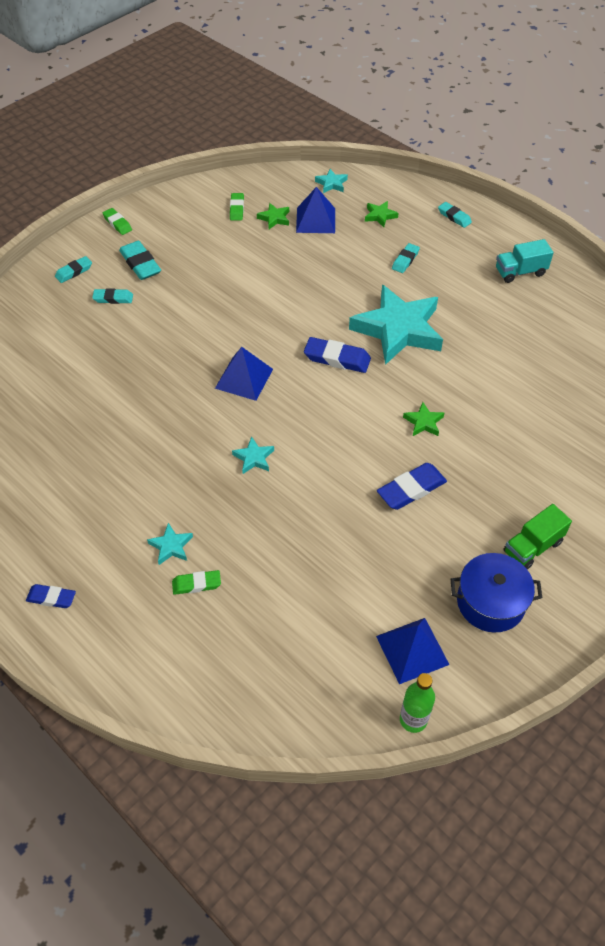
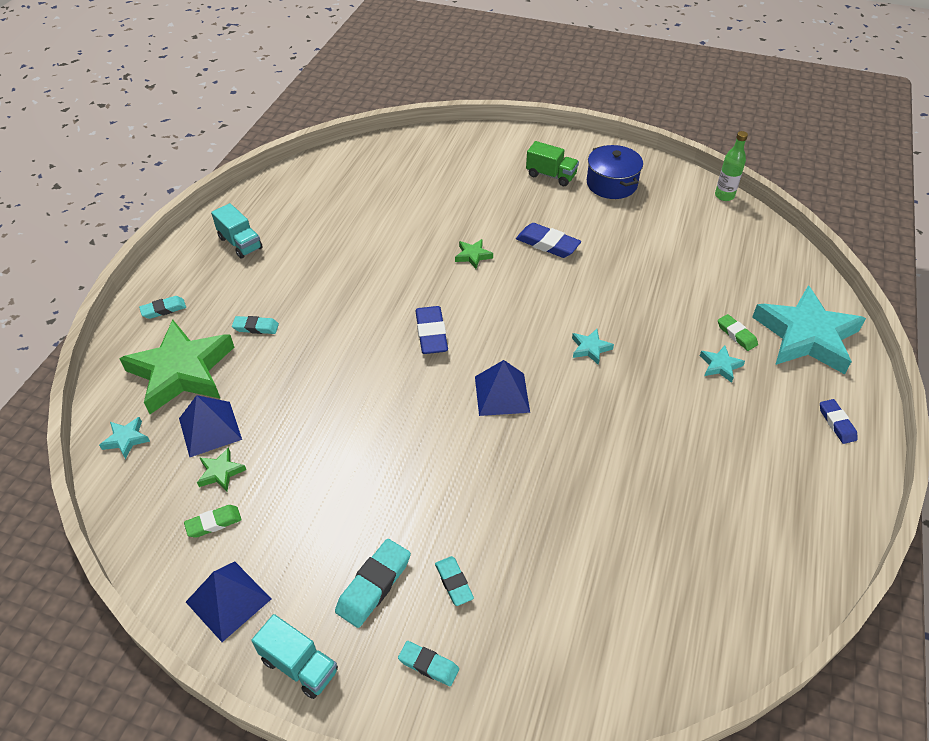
camera: 115 degrees left, 5 degrees down
green eraser [103,208,132,235] -> turquoise truck [251,614,338,699]
turquoise star [349,285,443,365] -> turquoise star moved to [752,285,866,374]
green star [365,201,399,227] -> green star [119,320,234,414], size x2.49
blue pyramid [376,618,450,684] -> blue pyramid moved to [186,562,271,642]
turquoise eraser [438,202,472,228] -> turquoise eraser turned 45 degrees clockwise [139,296,186,319]

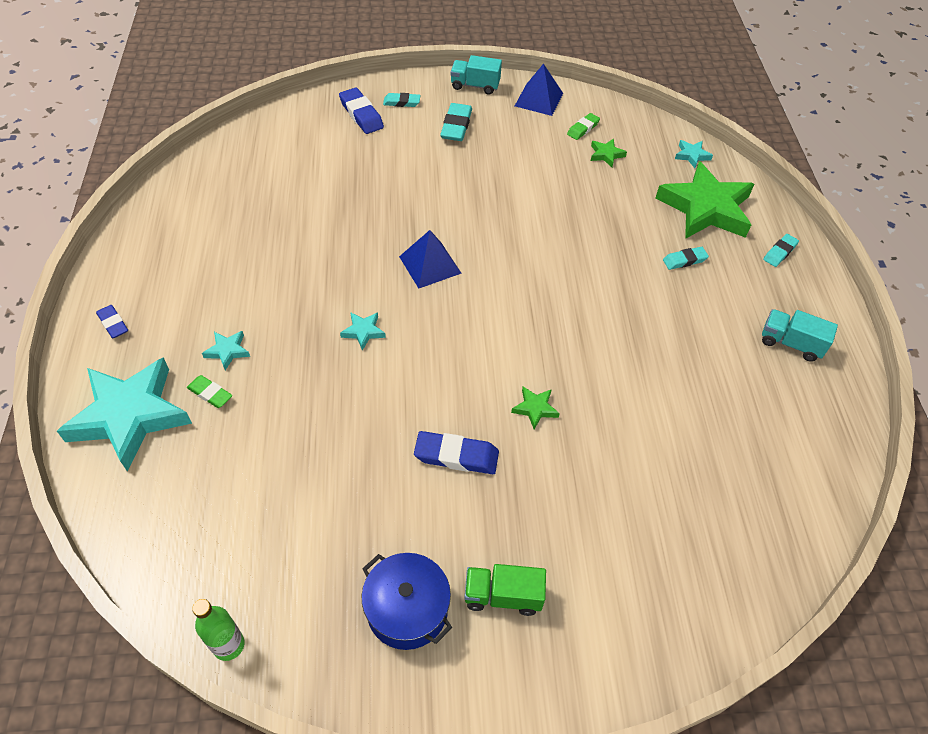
camera: 155 degrees right, 5 degrees up
blue pyramid [179,395,242,457] -> none
blue eraser [415,306,448,354] -> blue eraser moved to [339,88,384,134]
turquoise eraser [435,556,474,606] -> none

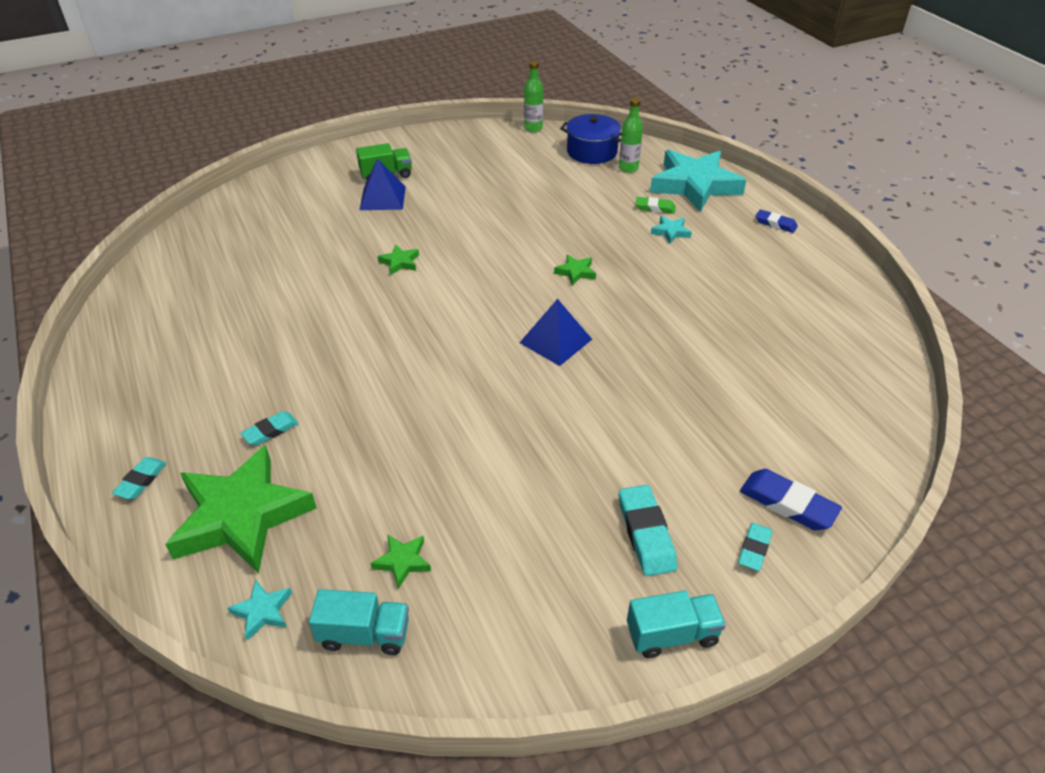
camera: 160 degrees right, 10 degrees down
turquoise star [340,312,386,351] -> green star [554,254,596,285]
blue pot [362,553,452,650] -> blue pot moved to [560,114,622,164]
turquoise eraser [383,93,420,107] -> turquoise eraser turned 45 degrees counterclockwise [738,523,773,571]
blue eraser [414,431,499,474] -> none
blue pyramid [515,63,563,116] -> blue pyramid moved to [360,158,406,210]
green eraser [567,113,600,140] -> none
turquoise truck [762,309,838,362] -> turquoise truck moved to [309,589,409,655]
none -> green bottle [619,98,643,173]

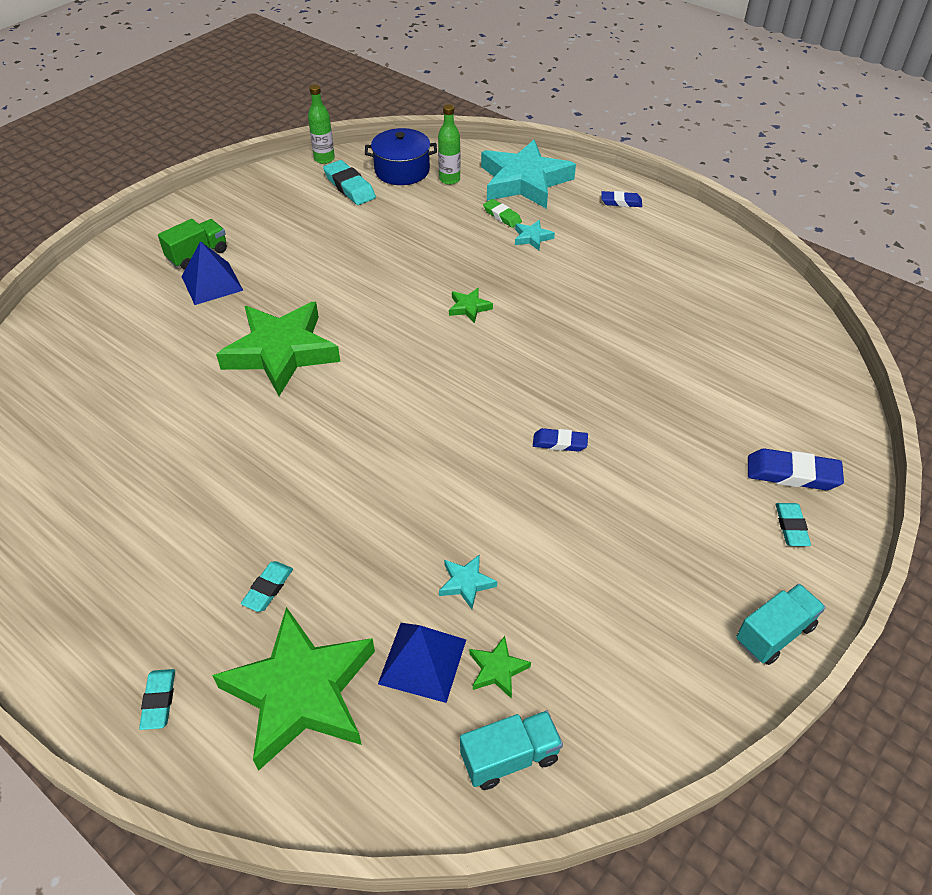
camera: 25 degrees left, 5 degrees up
turquoise star [228,579,292,641] -> turquoise star moved to [439,554,497,609]
green star [378,244,419,275] -> green star [216,302,340,396], size x2.49
blue pyramid [520,299,592,366] -> blue pyramid moved to [378,623,466,703]
turquoise eraser [619,485,677,576] -> turquoise eraser moved to [323,160,376,205]
green eraser [636,197,676,214] -> green eraser turned 60 degrees clockwise [483,199,522,228]
none -> blue eraser [533,428,588,452]

